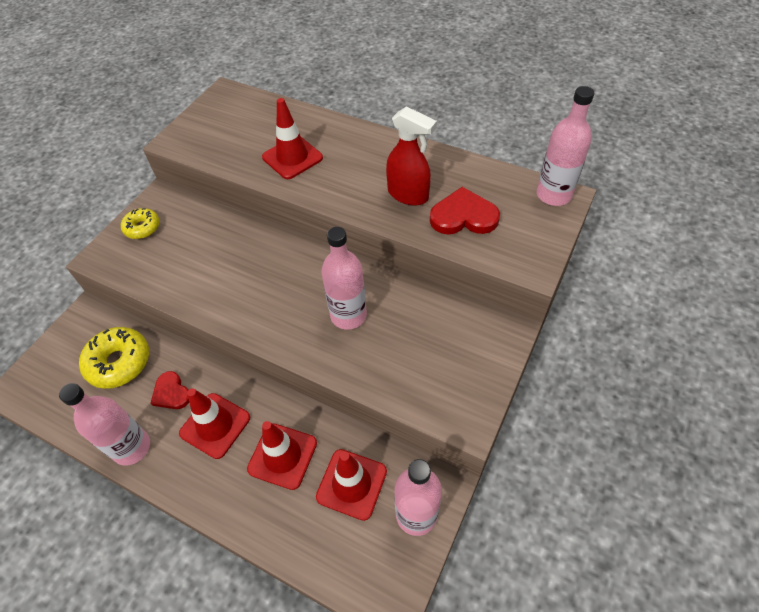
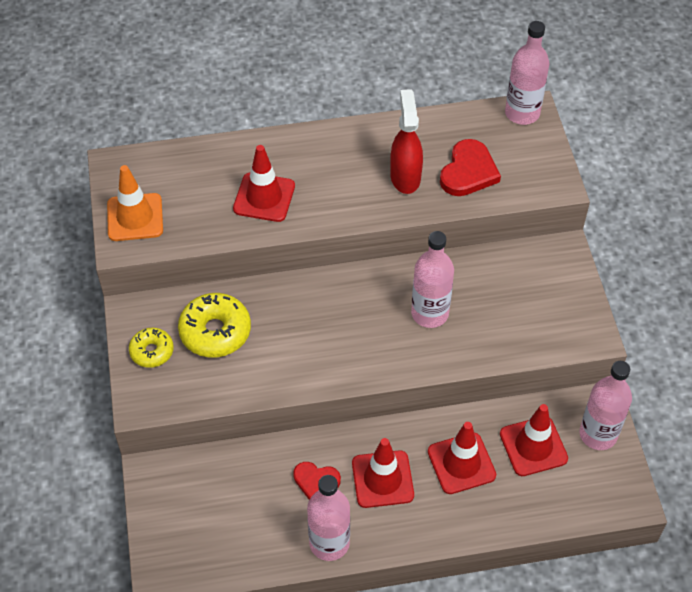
camera: 40 degrees left, 0 degrees up
yellow donut [79,327,149,389] -> yellow donut moved to [178,293,251,357]
red spray bottle [386,106,437,206] -> red spray bottle turned 90 degrees counterclockwise [390,89,423,194]
red heart [430,187,500,235] -> red heart turned 150 degrees clockwise [440,139,501,196]
none -> orange traffic cone [107,165,163,241]

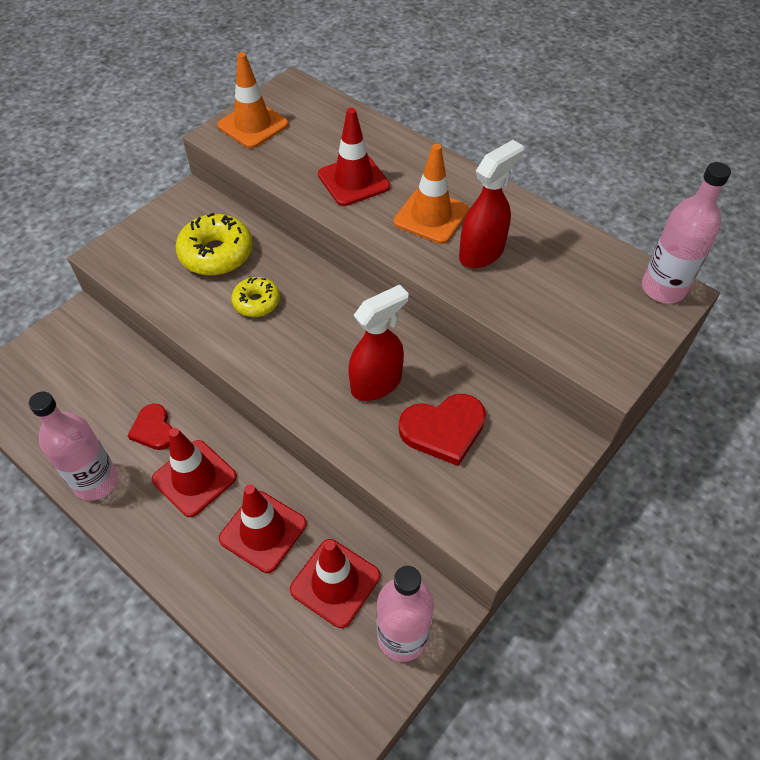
camera: 50 degrees right, 0 degrees up
yellow donut [129,328,174,368] -> yellow donut moved to [231,277,280,317]
pink bottle [411,231,454,328] -> red spray bottle [348,284,409,401]
red heart [440,139,501,196] -> red heart moved to [399,394,486,466]
none -> orange traffic cone [394,144,469,244]

